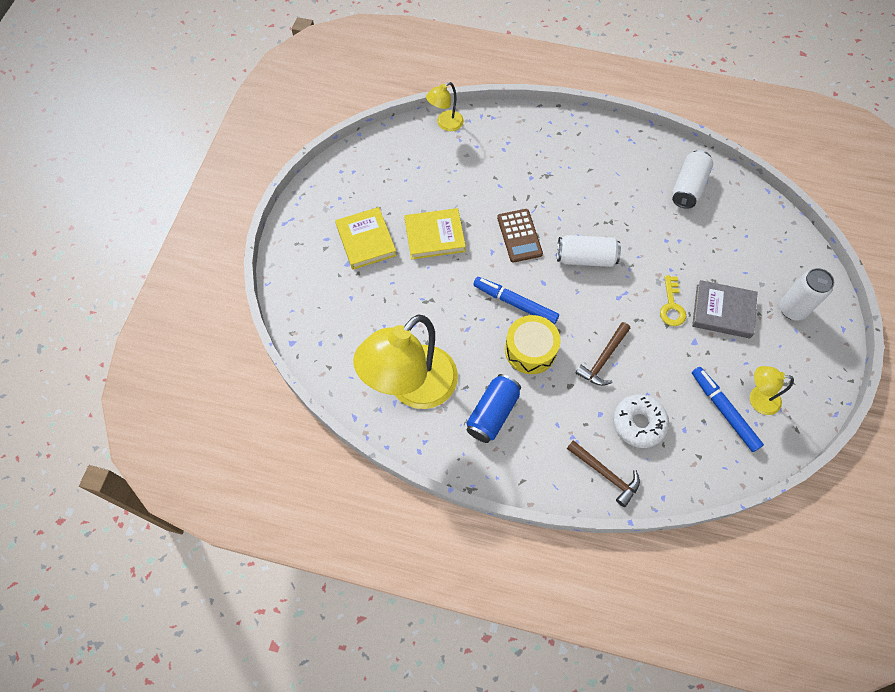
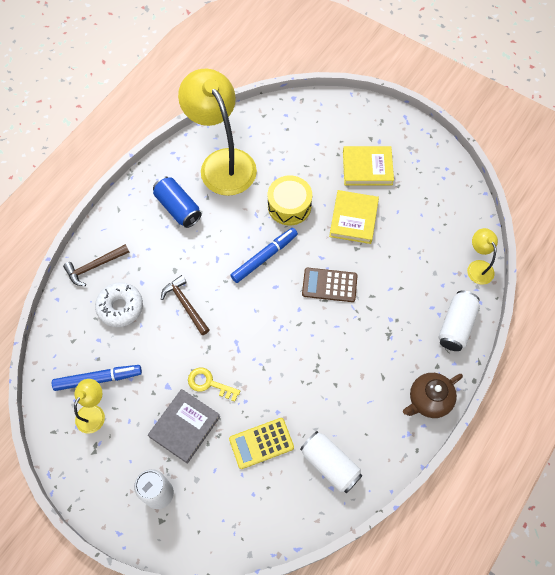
camera: 110 degrees right, 0 degrees up
yellow drum [505,315,561,374] -> yellow drum moved to [268,176,312,226]
white can [557,235,621,267] -> white can moved to [438,291,480,351]
none -> yellow calculator [229,418,294,469]
none -> brown teapot [403,373,463,418]

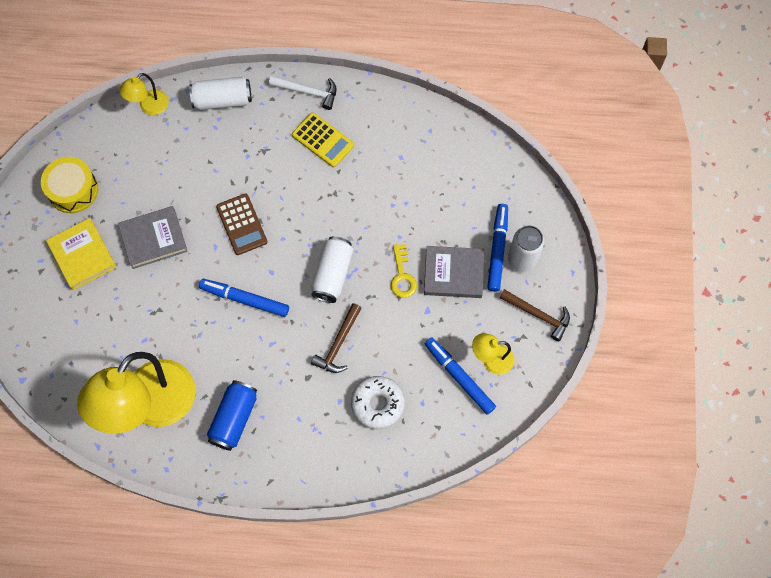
camera: 120 degrees left, 5 degrees up
brown hammer [63,244,129,286] -> brown hammer moved to [499,289,570,341]
yellow calculator [229,418,294,469] -> yellow calculator moved to [292,112,354,167]
yellow drum [268,176,312,226] -> yellow drum moved to [41,157,98,213]
white can [300,431,362,493] -> white can moved to [311,236,353,303]
yellow book [329,190,379,244] -> grey book [118,206,188,269]
brown teapot [403,373,463,418] -> white hammer [269,76,337,110]
none -> blue marker [487,204,508,292]

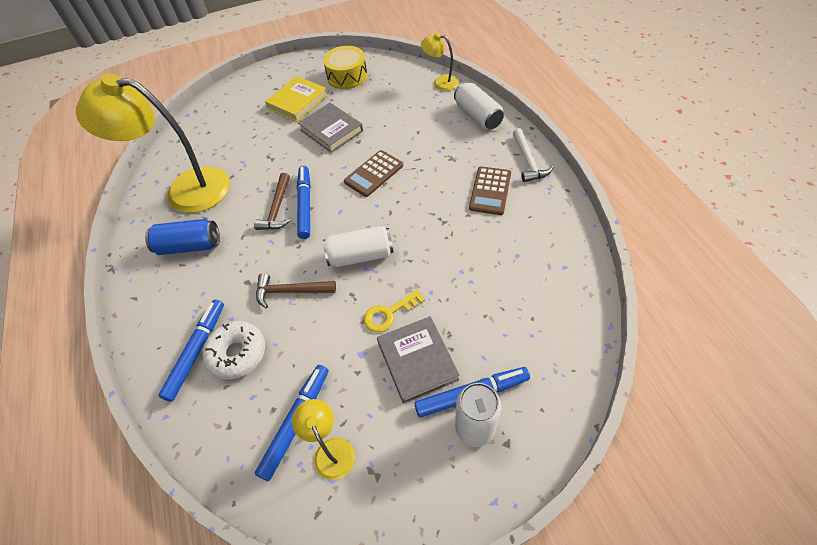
camera: 70 degrees right, 15 degrees down
yellow calculator [292,112,354,167] -> brown calculator [469,166,511,215]
brown hammer [499,289,570,341] -> brown hammer moved to [254,173,291,230]
none -> blue marker [158,300,224,401]

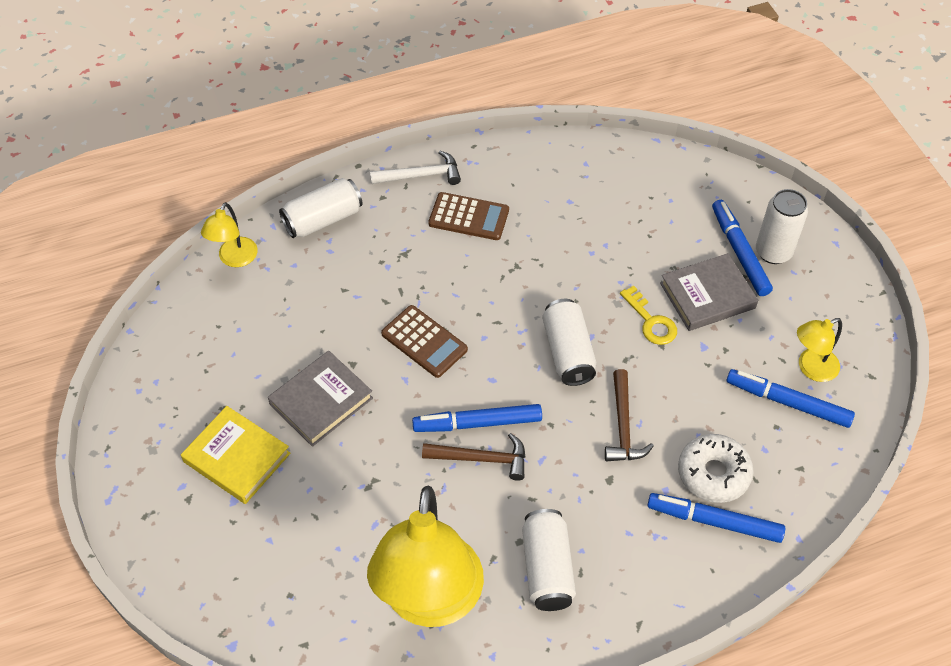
camera: 95 degrees left, 0 degrees up
blue can [145,219,220,255] -> white can [522,509,576,611]
yellow drum [323,46,367,89] -> none

